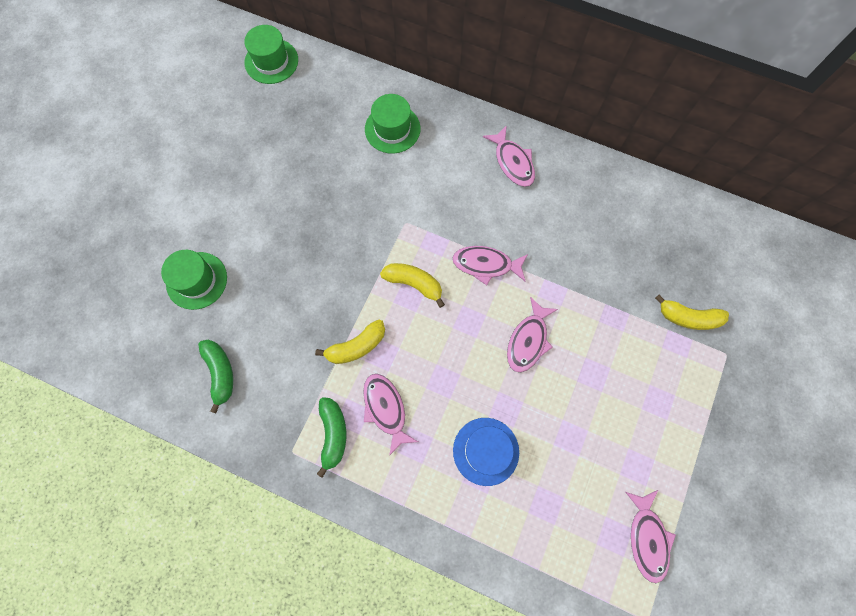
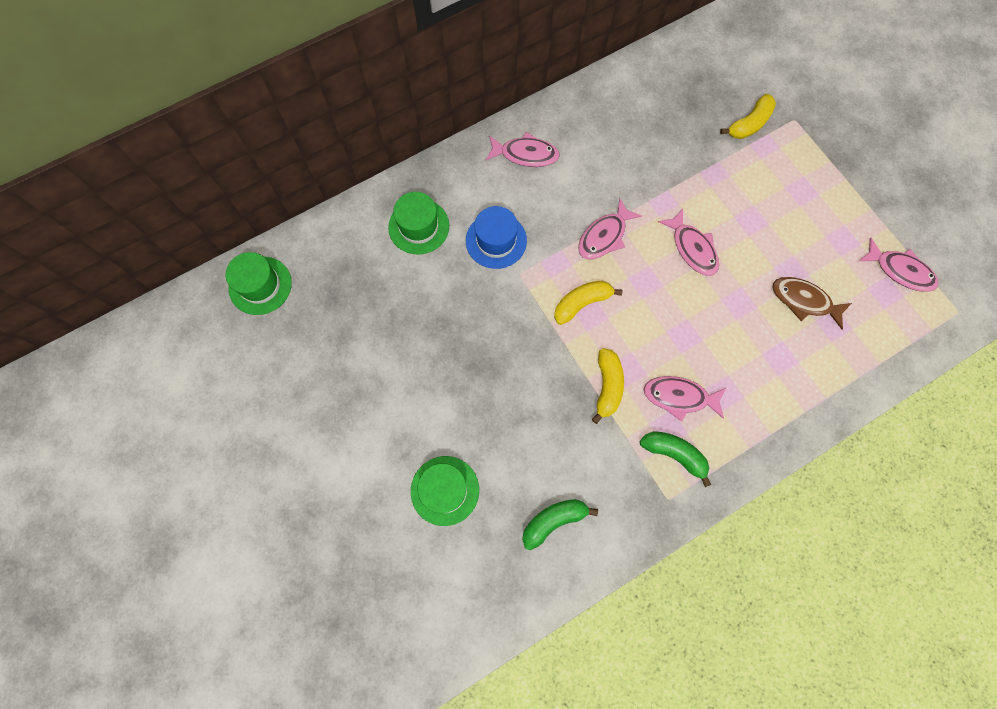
camera: 55 degrees left, 0 degrees up
green banana [198,340,233,413] -> green banana turned 45 degrees counterclockwise [522,499,598,550]
blue hat [453,418,519,486] -> blue hat moved to [466,206,527,269]
none -> brown fish [772,277,852,329]

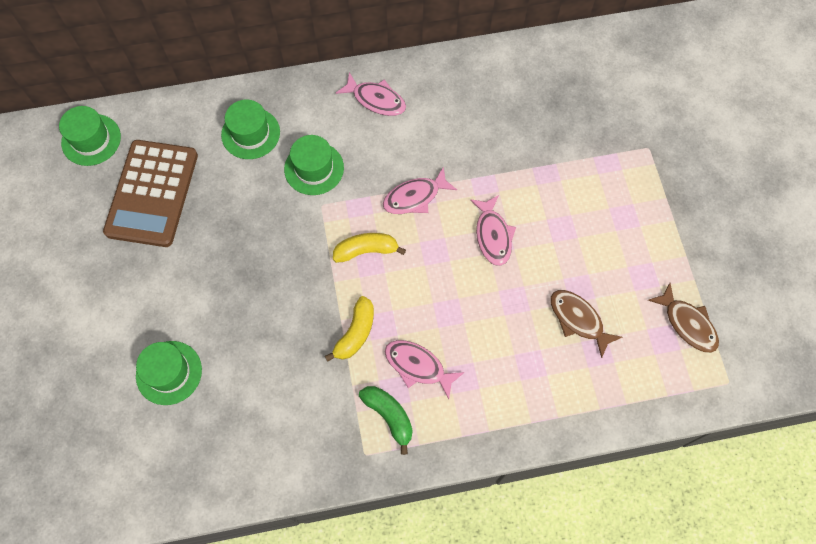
camera: 20 degrees right, 5 degrees down
blue hat [466,206,527,269] -> green hat [284,135,344,195]
green banana [522,499,598,550] -> none
yellow banana [720,94,776,139] -> none
pink fish [859,238,938,292] -> brown fish [648,283,719,353]
none -> brown calculator [103,140,198,247]

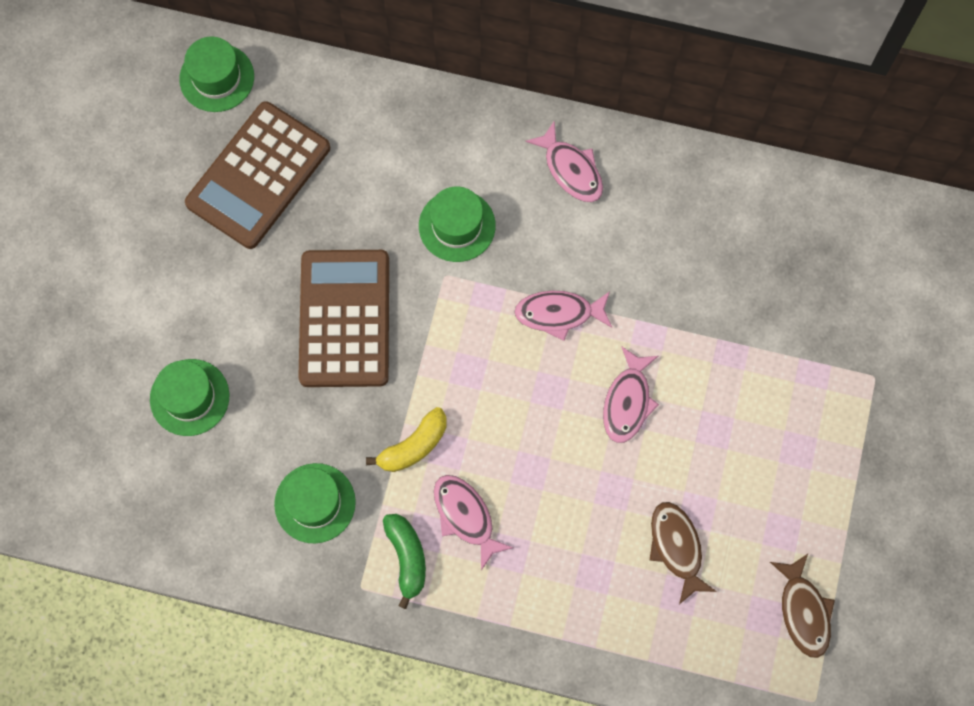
camera: 25 degrees right, 5 degrees up
green hat [221,100,280,159] -> green hat moved to [274,463,356,543]
yellow banana [333,233,406,263] -> none
none -> brown calculator [298,250,389,387]

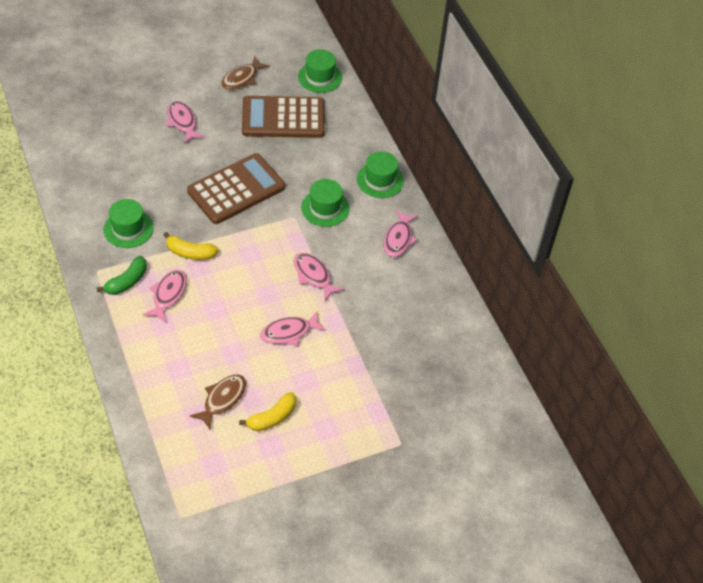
camera: 50 degrees right, 20 degrees down
green hat [150,359,230,436] -> green hat moved to [357,151,404,198]
brown fish [770,554,835,658] -> brown fish moved to [221,56,270,90]
none -> pink fish [167,101,205,143]
none -> yellow banana [239,392,296,431]

